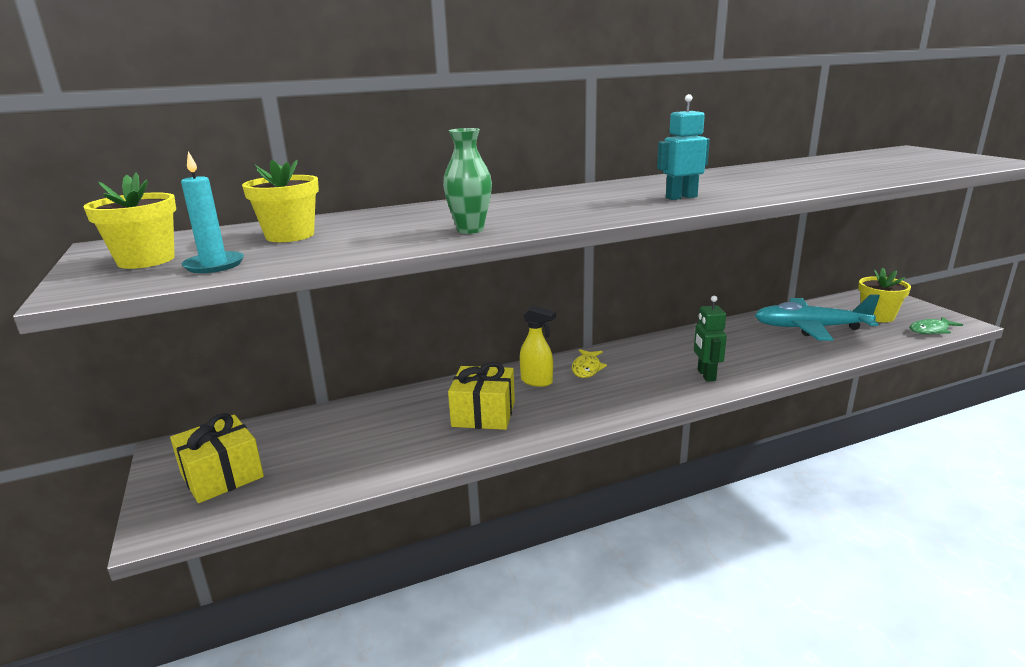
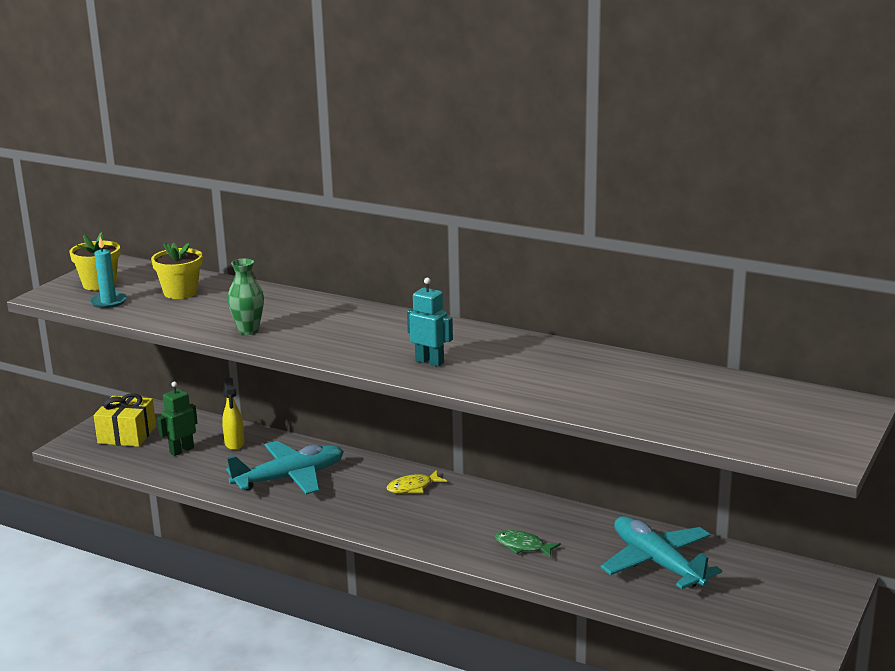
camera: 50 degrees right, 0 degrees up
yellow gift [448,362,515,430] -> turquoise plane [226,441,344,495]
yellow spray bottle [520,306,556,387] -> yellow spray bottle moved to [222,378,244,450]
green robot [694,296,727,382] -> green robot moved to [157,382,198,456]
yellow flower pot [858,267,911,322] -> none
green fish [909,317,963,334] -> green fish moved to [495,530,561,557]

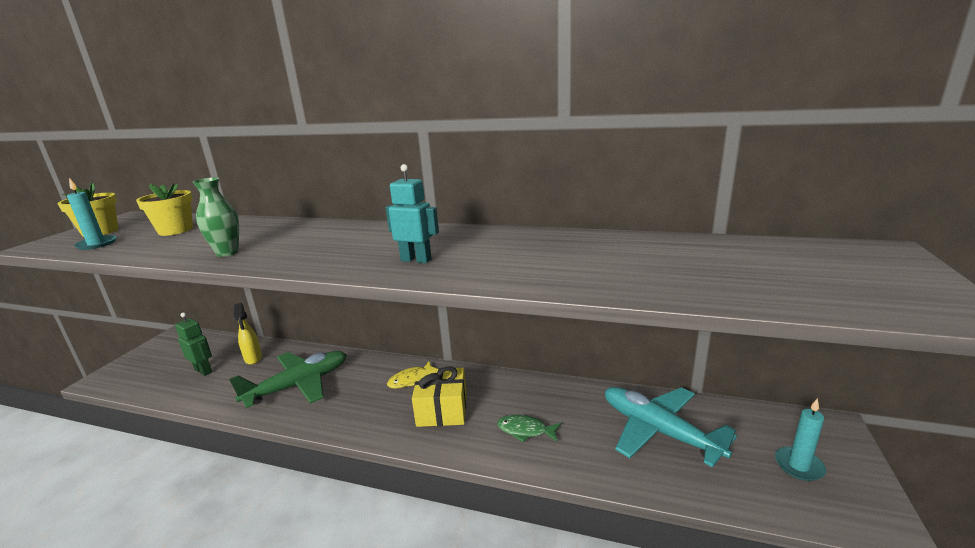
camera: 10 degrees left, 0 degrees up
yellow gift [94,393,156,447] -> yellow gift moved to [412,366,467,427]
green robot [157,382,198,456] -> green robot turned 90 degrees clockwise [175,312,212,376]
turquoise plane [226,441,344,495] -> green plane [229,351,347,408]
none -> turquoise candle [775,398,826,481]

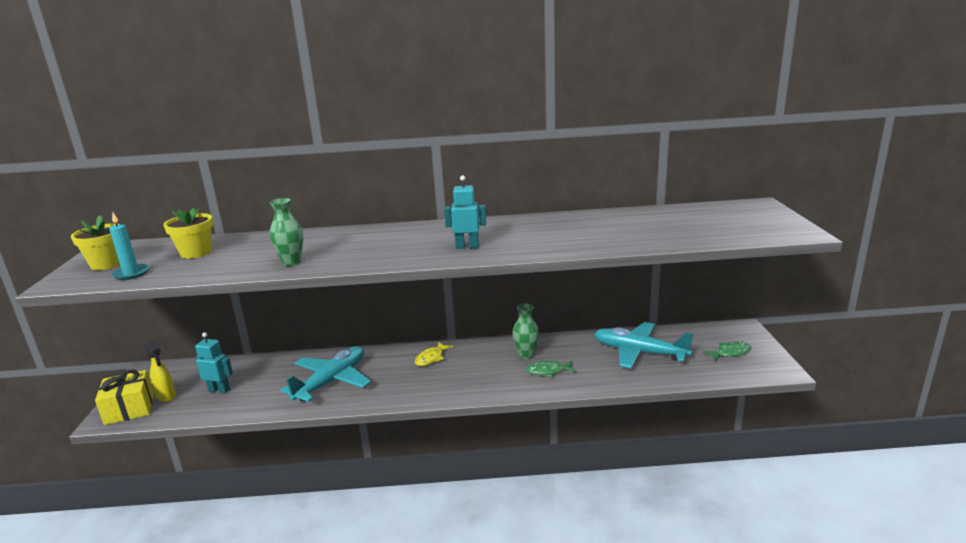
camera: 20 degrees left, 0 degrees up
green robot [175,312,212,376] -> turquoise robot [195,332,233,394]
green plane [229,351,347,408] -> turquoise plane [280,346,371,402]
yellow spray bottle [233,303,262,365] -> yellow spray bottle moved to [145,339,176,402]
yellow gift [412,366,467,427] -> yellow gift moved to [95,369,154,425]
turquoise candle [775,398,826,481] -> green fish [703,341,751,361]
none -> green vase [512,303,539,359]

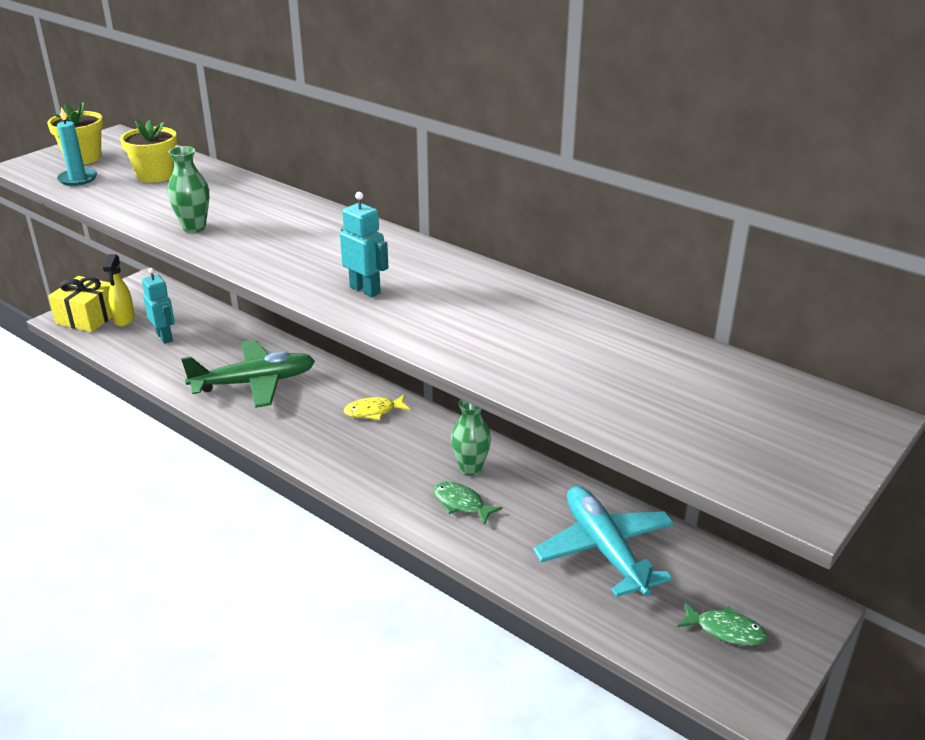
camera: 40 degrees right, 10 degrees up
turquoise plane [280,346,371,402] -> green plane [181,340,315,408]

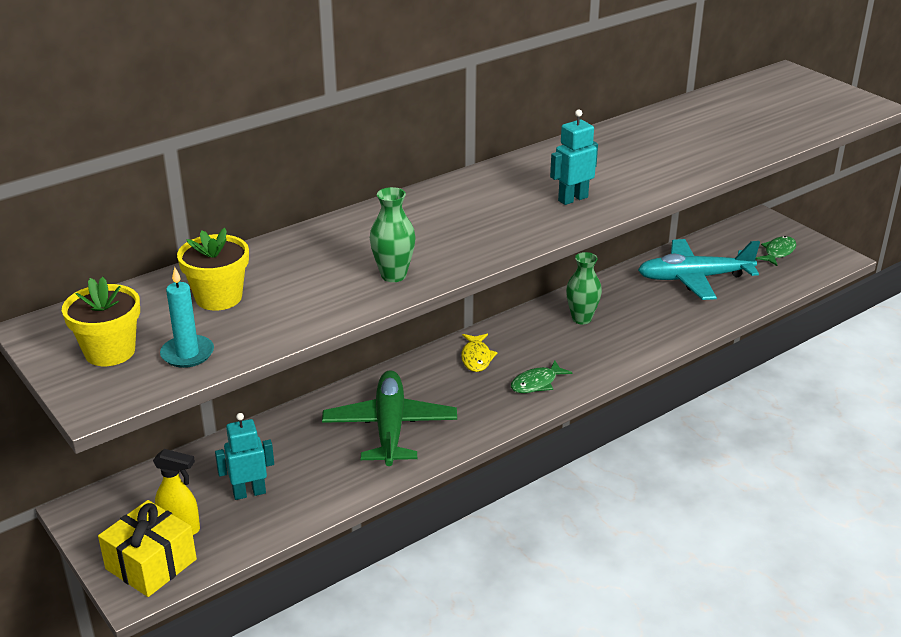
camera: 75 degrees left, 0 degrees up
green fish [433,482,503,525] -> green fish moved to [511,360,573,393]

